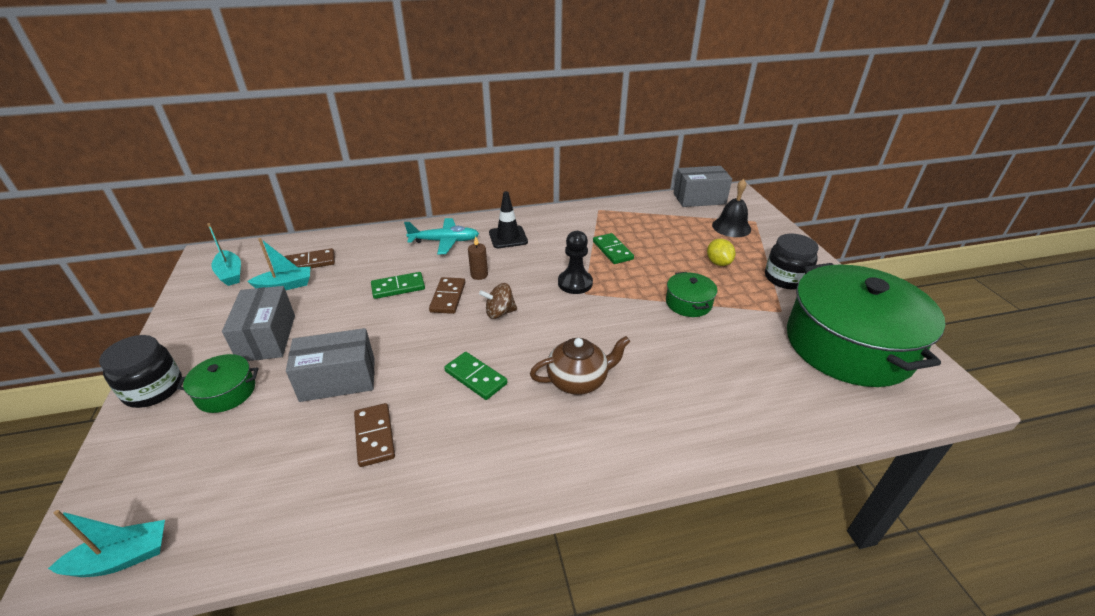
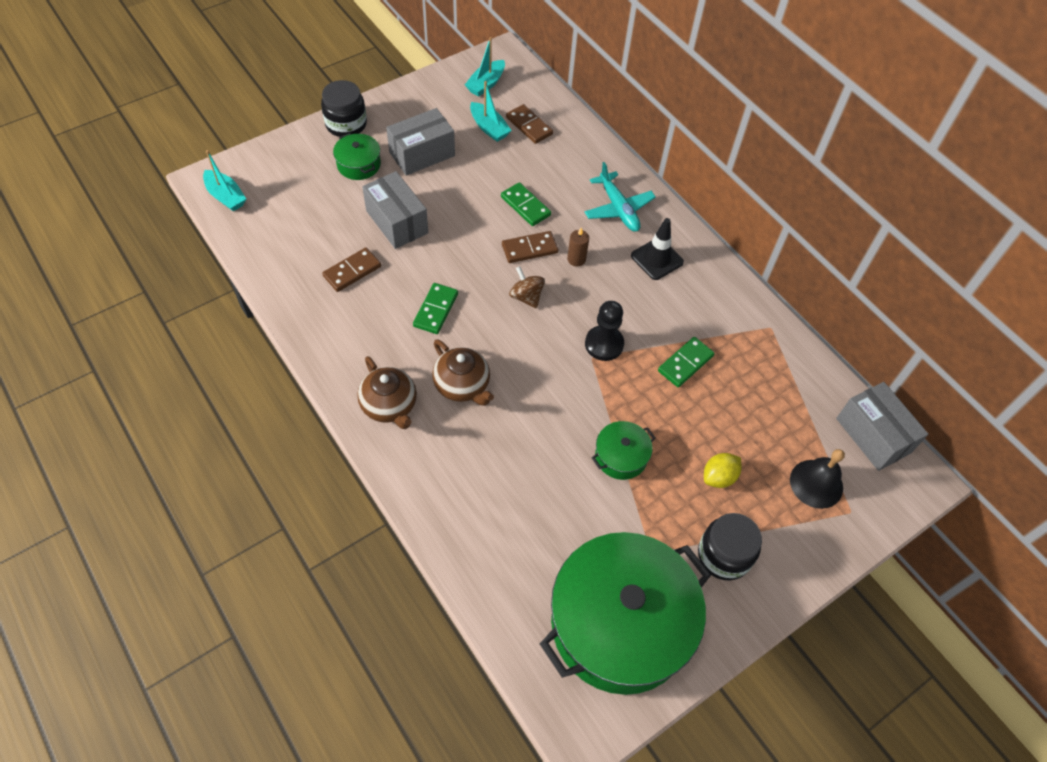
camera: 65 degrees right, 20 degrees up
none -> brown teapot [357,356,417,429]

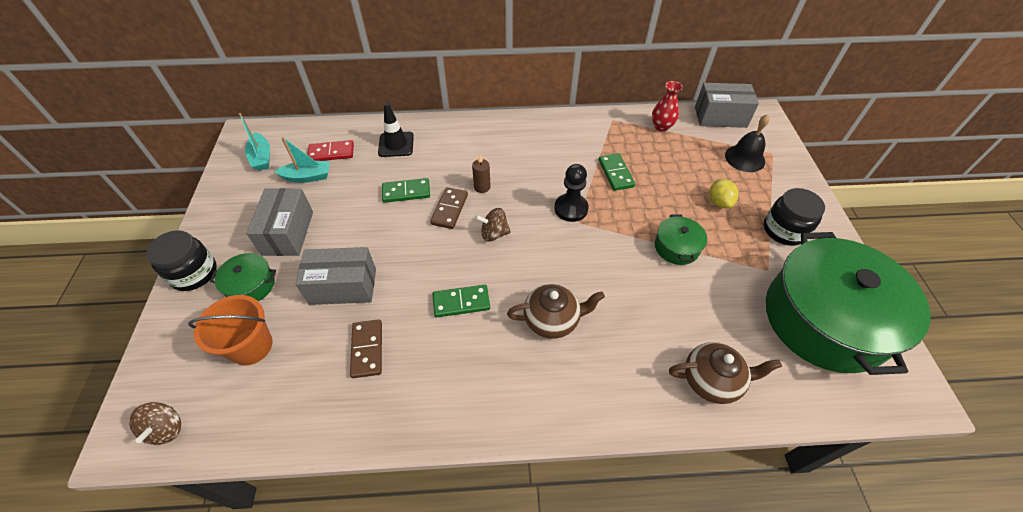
camera: 55 degrees left, 5 degrees down
turquoise boat [203,150,246,211] -> brown spinning top [129,402,181,445]
brown teapot [357,356,417,429] -> brown teapot moved to [669,342,782,404]
green domino [413,283,458,334] -> green domino turned 60 degrees counterclockwise [433,285,490,317]
brown domino [506,104,553,144] -> red domino [307,140,354,161]
turquoise plane [585,162,656,232] -> none
black traffic cone [631,218,684,280] -> black traffic cone moved to [378,103,414,157]
none -> orange bucket [188,295,273,365]
none -> red vase [652,81,683,131]

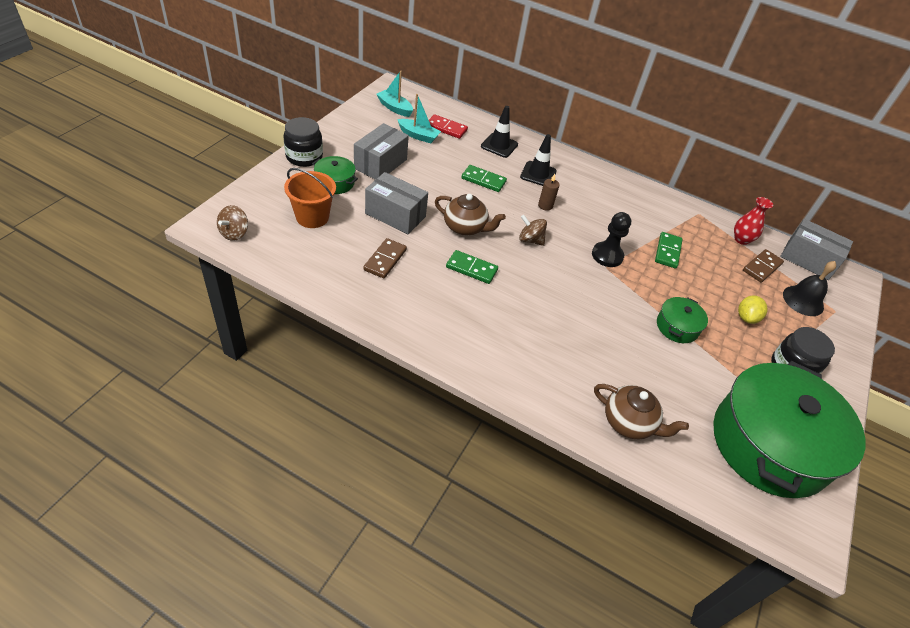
camera: 25 degrees right, 5 degrees down
turquoise boat [239,113,270,171] -> turquoise boat turned 120 degrees clockwise [376,71,413,117]
brown domino [430,187,468,229] -> brown domino moved to [743,249,784,282]
brown teapot [507,284,605,339] -> brown teapot moved to [435,194,506,236]
none -> black traffic cone [520,134,557,186]

